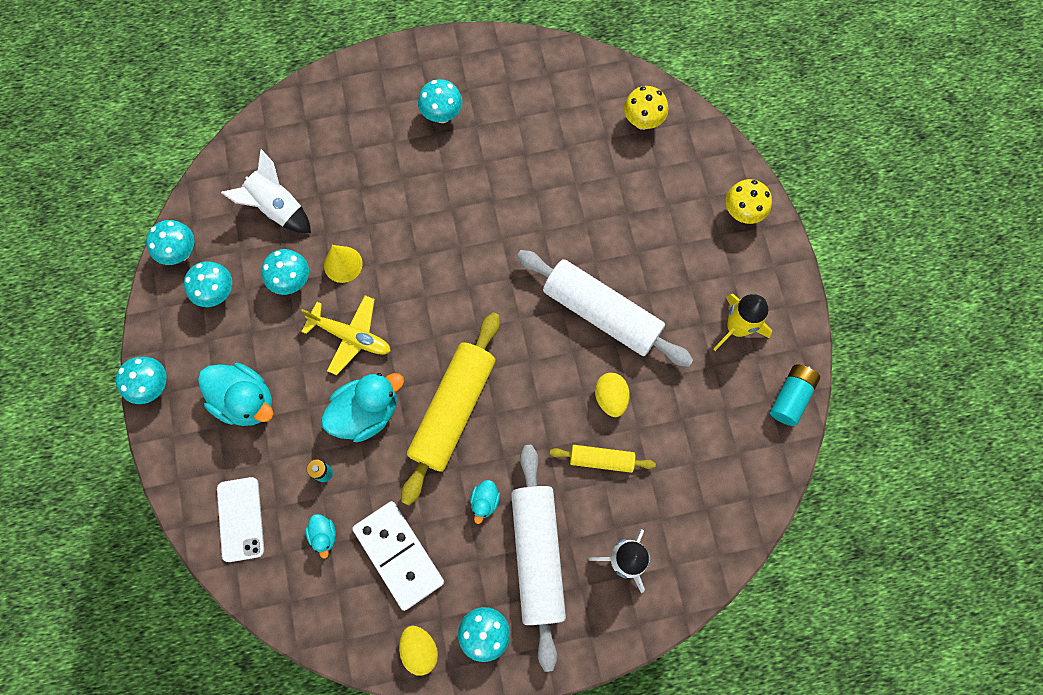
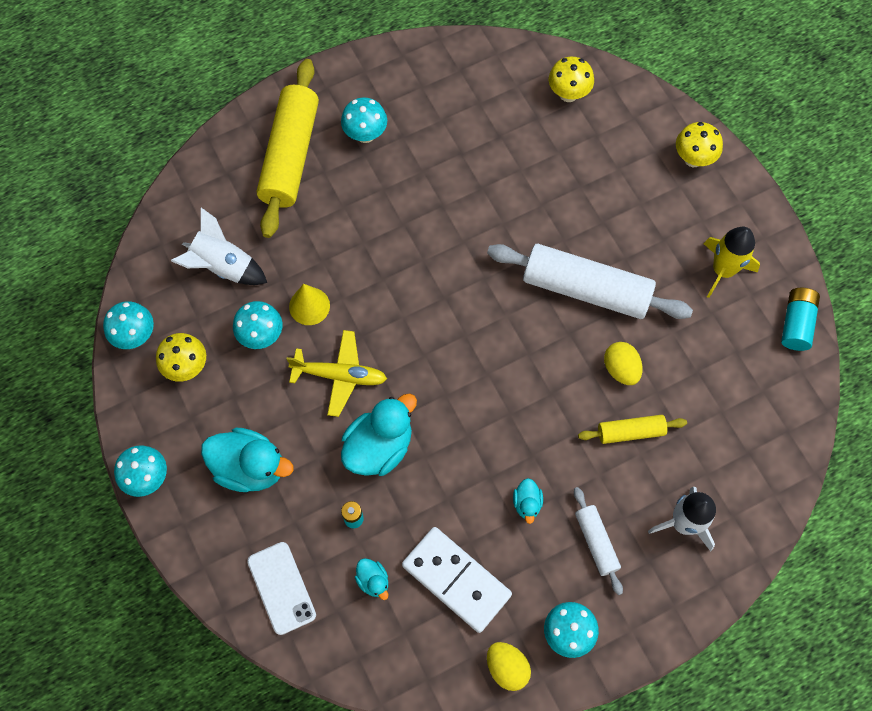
camera: 15 degrees left, 5 degrees down
turquoise mushroom [184,261,232,307] -> yellow mushroom [156,333,206,382]
yellow rolling pin [401,312,500,505] -> yellow rolling pin moved to [257,59,319,238]
white rolling pin [511,445,566,672] -> white rolling pin [574,487,623,595], size x0.50

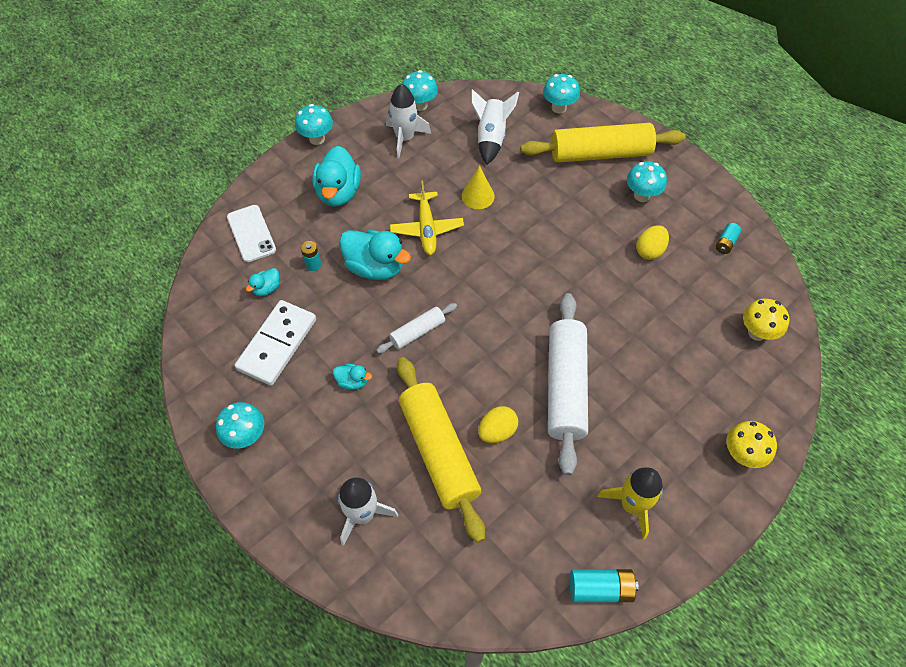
camera: 75 degrees right, 10 degrees down
yellow mushroom [156,333,206,382] -> white rocket [386,84,431,158]
turquoise mushroom [233,301,282,349] -> turquoise mushroom moved to [543,74,580,113]
white phone [247,542,316,635] -> white phone turned 75 degrees counterclockwise [227,205,276,262]
yellow egg [487,642,531,691] -> yellow egg moved to [636,225,669,260]
turquoise duck [513,478,543,524] -> turquoise duck turned 150 degrees counterclockwise [333,364,372,390]
white rolling pin [574,487,623,595] -> white rolling pin moved to [376,303,457,353]
yellow rolling pin [578,415,687,444] -> yellow rolling pin [397,357,485,543], size x2.00
none -> turquoise battery [716,223,741,254]

